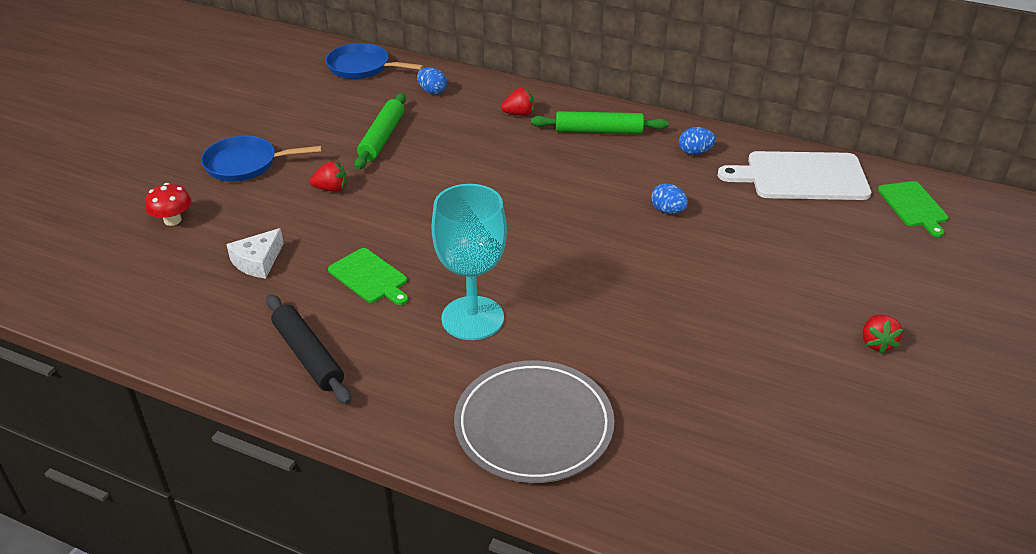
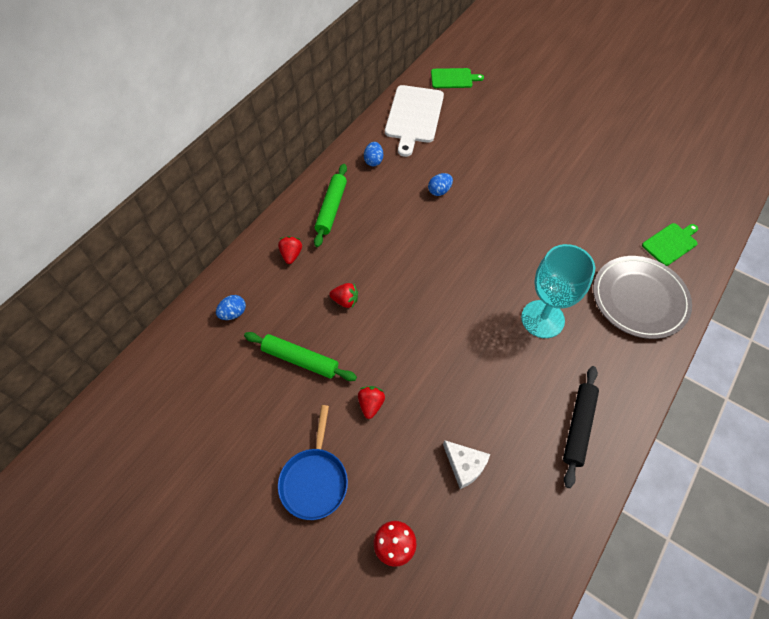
camera: 80 degrees left, 20 degrees up
black rolling pin [266,294,351,405] -> black rolling pin turned 45 degrees counterclockwise [563,366,599,488]
blue pan [326,43,424,79] -> none
green cutting board [328,248,408,305] -> green cutting board moved to [642,223,698,266]
red strawberry [863,314,903,354] -> red strawberry moved to [329,283,358,308]

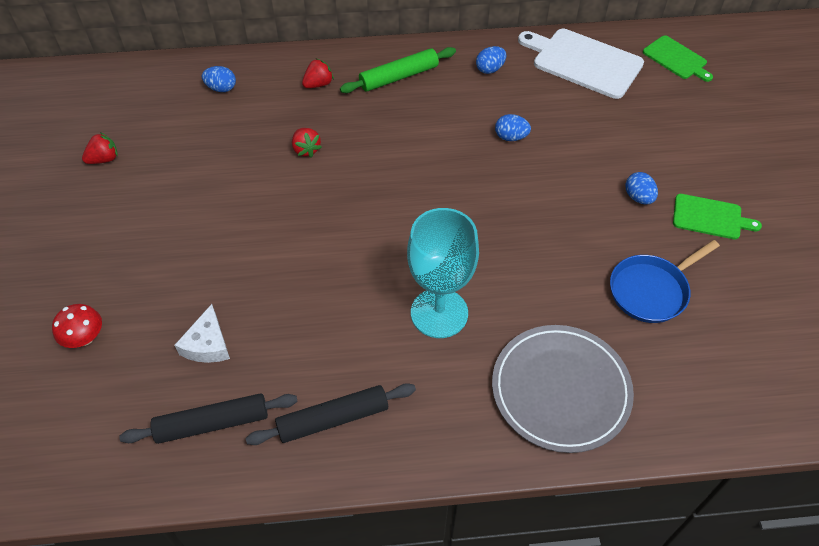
camera: 50 degrees right, 5 degrees down
green rolling pin [244,332,357,381] -> none
blue pan [278,405,348,520] -> blue pan moved to [610,240,720,323]
red strawberry [358,386,385,419] -> red strawberry moved to [82,132,118,164]
white cutting board [385,85,444,157] -> white cutting board turned 60 degrees clockwise [518,29,644,99]
green cutting board [642,223,698,266] -> green cutting board moved to [673,194,762,239]
none -> black rolling pin [119,393,298,444]
none -> blue egg [625,172,658,204]

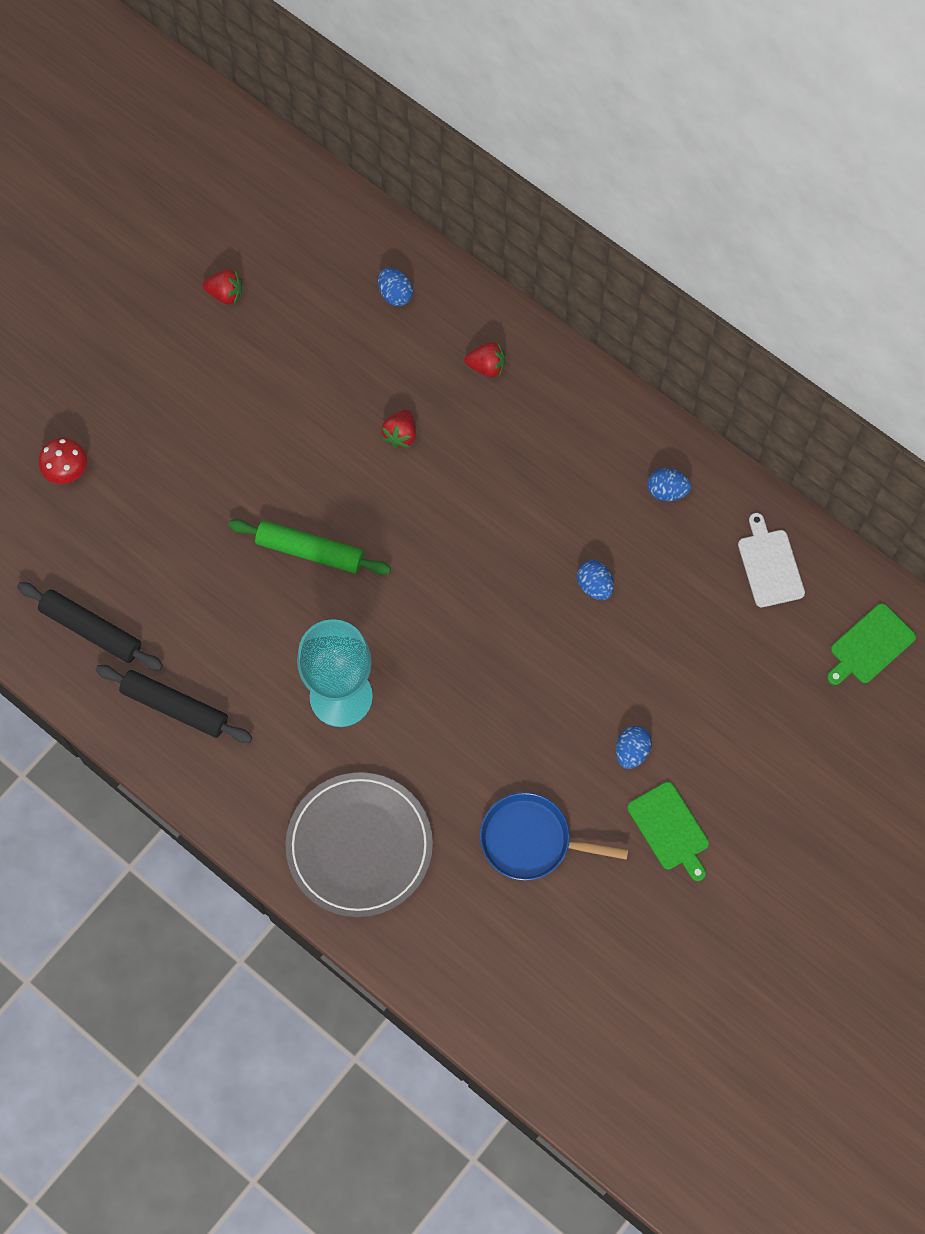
camera: 45 degrees right, 15 degrees up
white cheese [174,304,230,363] -> none
green rolling pin [340,47,456,93] -> green rolling pin moved to [228,519,391,575]
white cutting board [518,29,644,99] -> white cutting board [738,513,805,607], size x0.58
green cutting board [643,35,713,82] -> green cutting board turned 45 degrees clockwise [827,603,916,685]

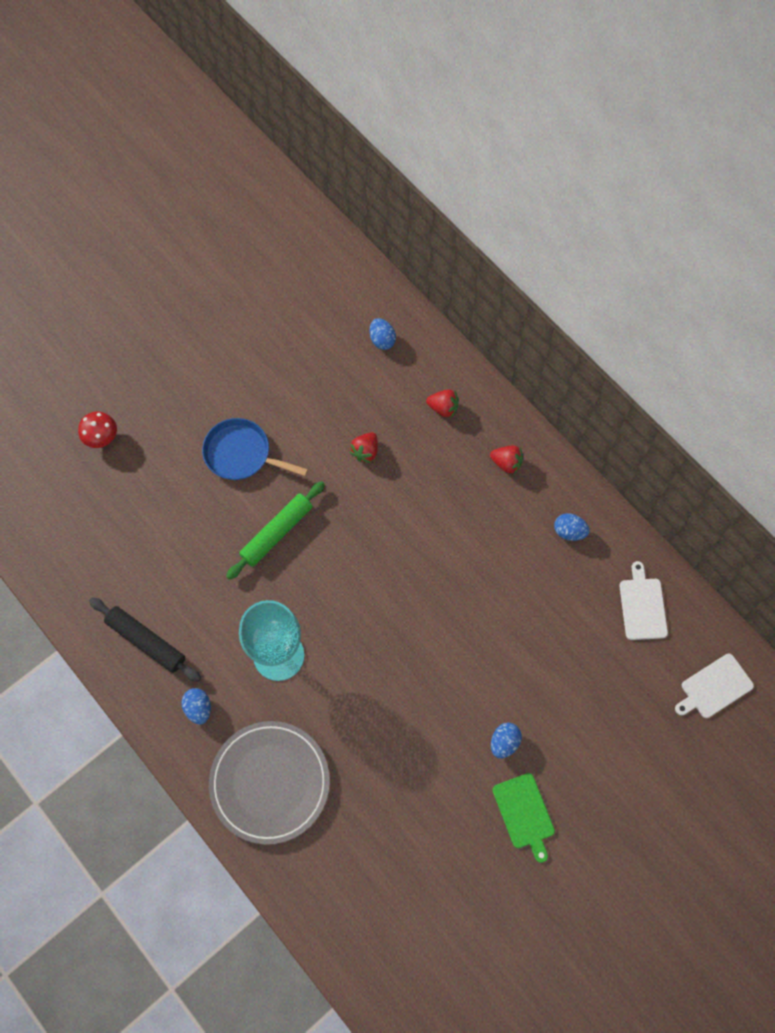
camera: 10 degrees right, 0 degrees up
black rolling pin [17,582,163,671] -> none
red strawberry [203,269,242,304] -> red strawberry moved to [490,445,523,474]
green rolling pin [228,519,391,575] -> green rolling pin turned 75 degrees counterclockwise [226,481,325,580]
blue pan [480,792,628,881] -> blue pan moved to [202,418,308,480]
blue egg [577,560,614,600] -> blue egg moved to [181,688,211,724]
green cutting board [827,603,916,685] -> white cutting board [675,653,754,718]

